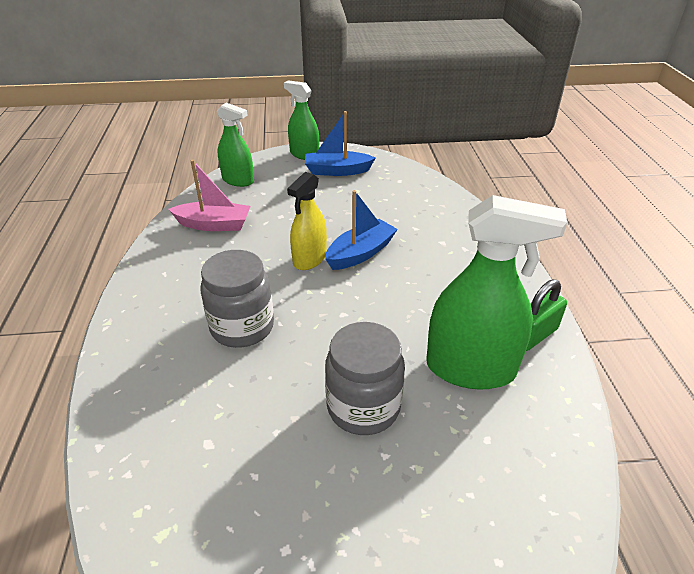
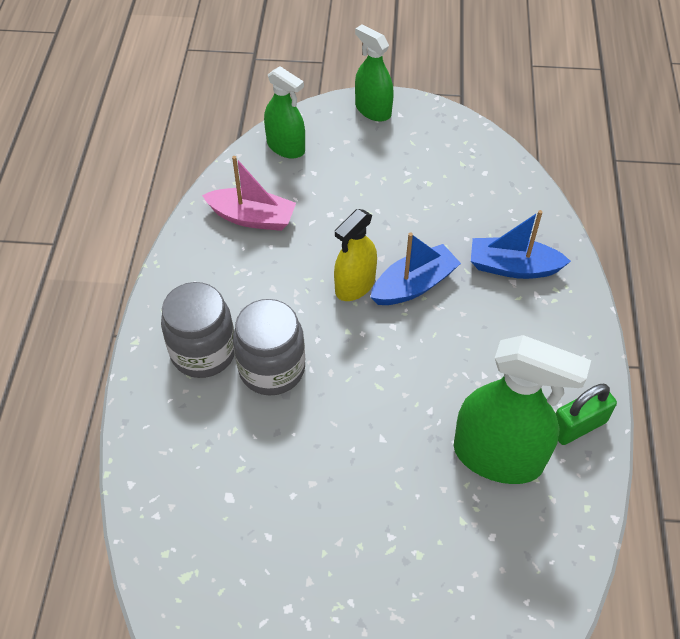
camera: 10 degrees right, 15 degrees up
blue boat [305,111,375,176] -> blue boat moved to [471,210,571,279]
grey jar [325,322,405,435] -> grey jar moved to [161,282,235,378]

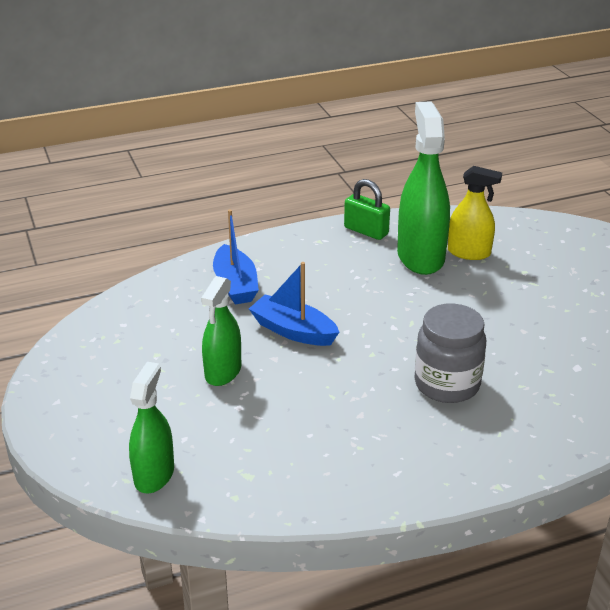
camera: 115 degrees left, 20 degrees down
grey jar [161,282,235,378] -> none
pink boat [202,156,296,231] -> none
yellow spray bottle [334,209,377,301] -> yellow spray bottle moved to [448,166,502,260]
green spray bottle [355,24,394,121] -> green spray bottle moved to [201,276,241,386]

